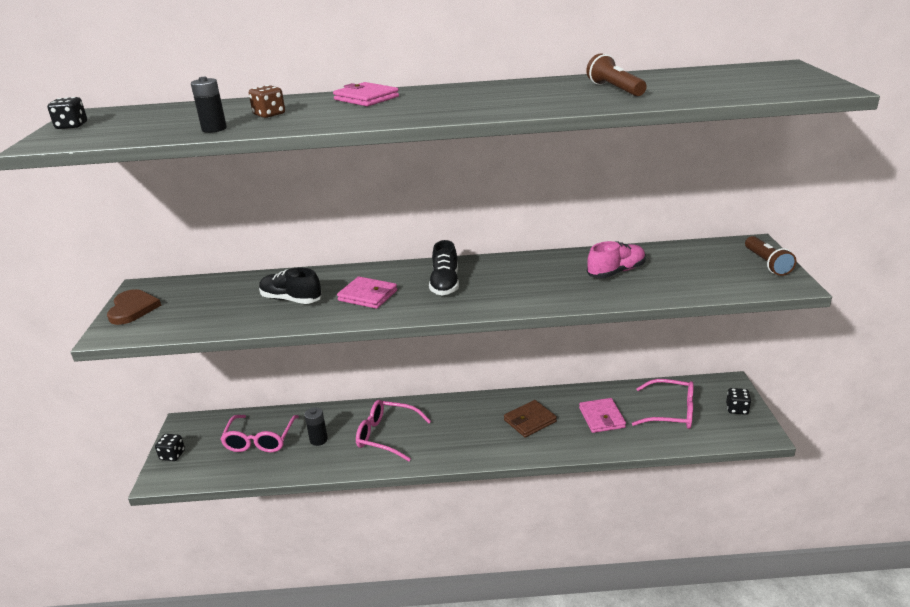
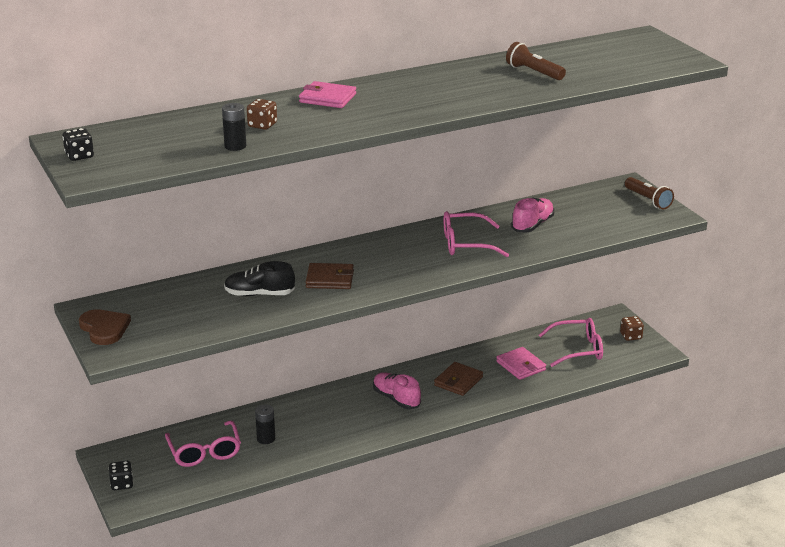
camera: 25 degrees left, 0 degrees up
pink wallet [337,276,397,309] -> brown wallet [306,263,354,289]
pink glasses [356,400,431,461] -> pink glasses moved to [444,211,509,257]
black shoe [429,240,459,295] -> none
black dice [726,388,751,415] -> brown dice [620,316,644,341]
none -> pink shoe [373,372,421,409]

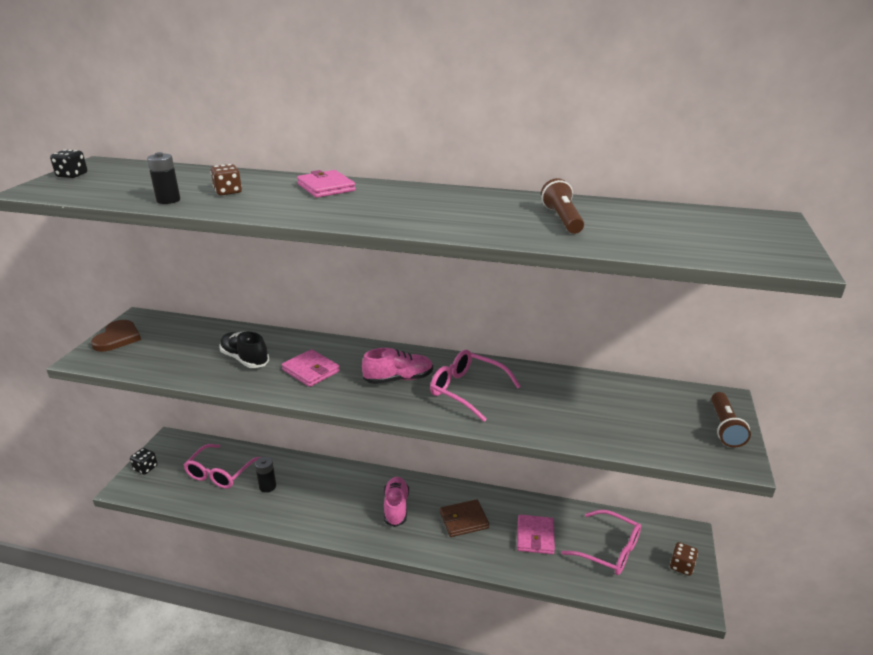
camera: 40 degrees right, 0 degrees up
brown wallet [306,263,354,289] -> pink wallet [282,349,340,387]
pink shoe [511,198,554,233] -> pink shoe moved to [362,348,433,384]

